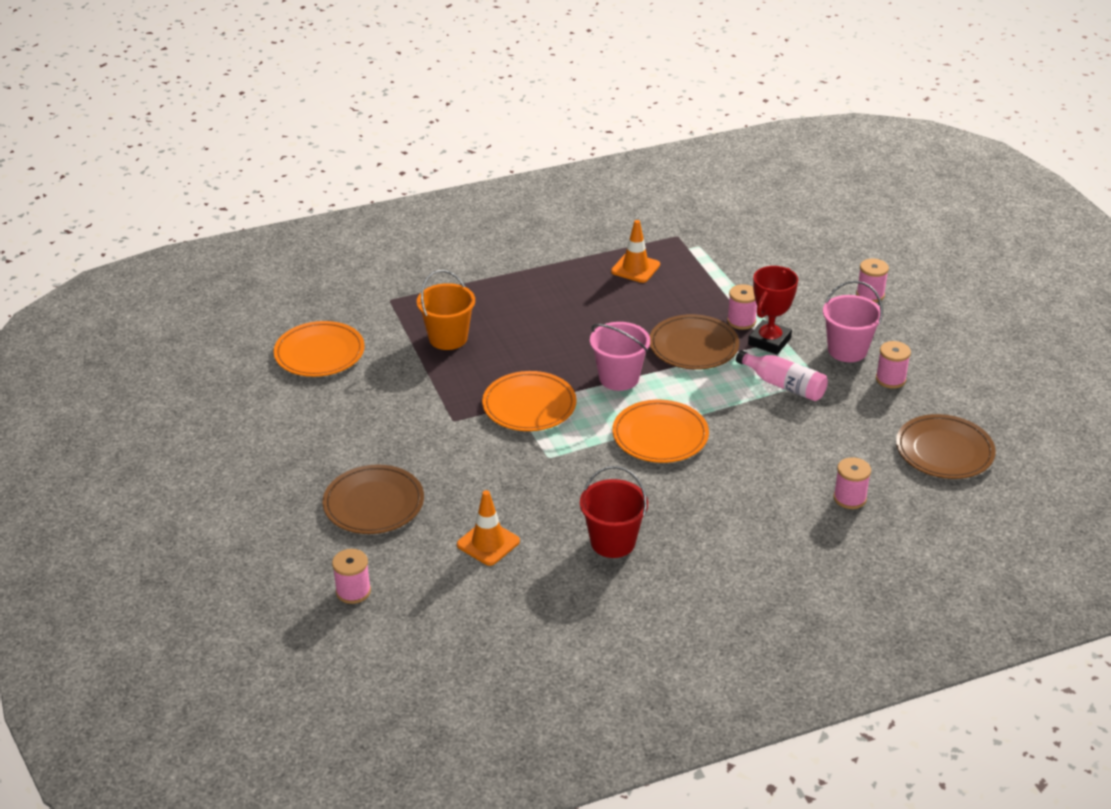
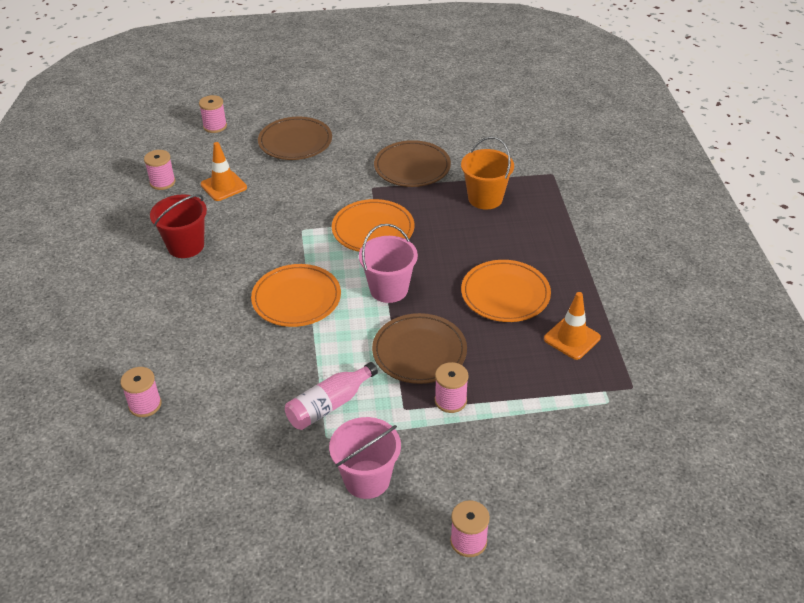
camera: 105 degrees right, 5 degrees up
orange plate [274,321,365,377] -> orange plate moved to [461,260,551,322]
red trophy [748,266,798,355] -> none
pink spool [876,341,911,388] -> pink spool moved to [144,150,176,190]
brown plate [896,414,996,479] -> brown plate moved to [374,140,451,187]

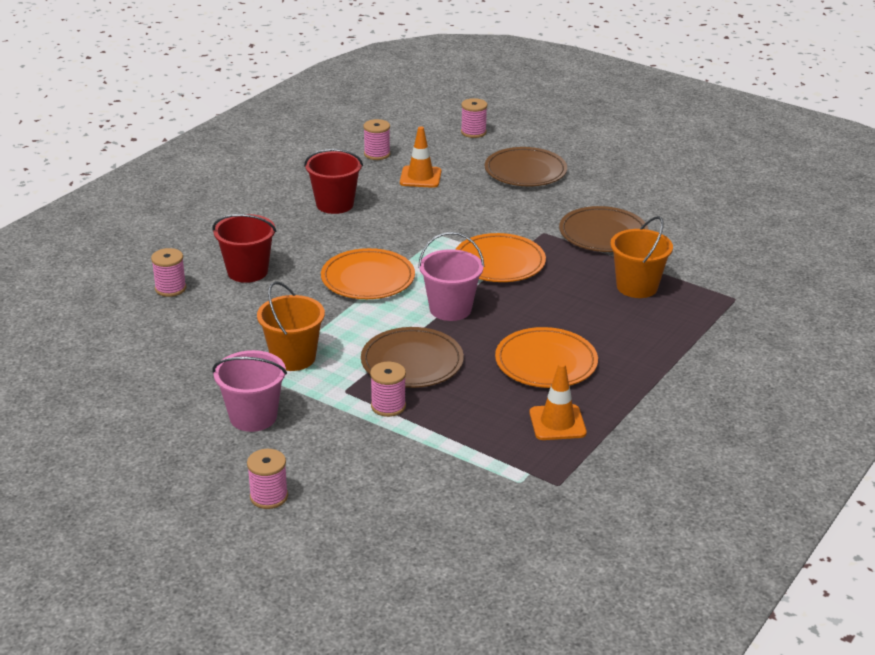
camera: 40 degrees right, 10 degrees down
pink bottle [285,362,378,430] -> orange bucket [257,281,325,371]
none -> red bucket [213,214,276,283]

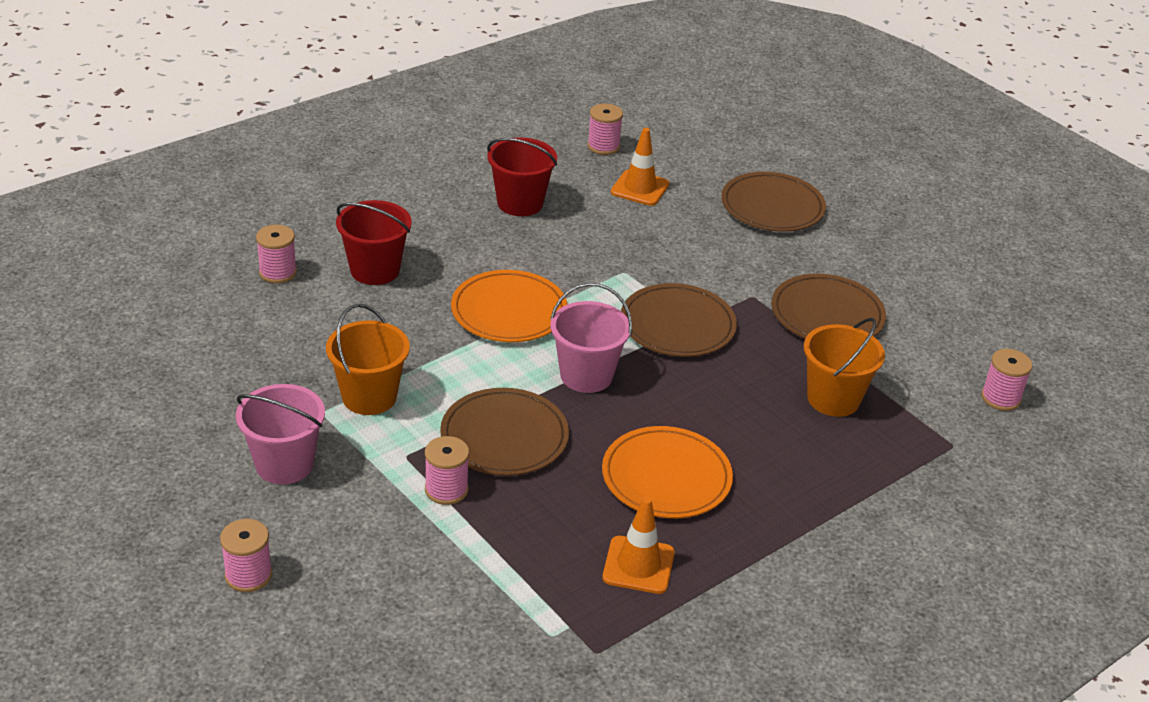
camera: 15 degrees right, 5 degrees up
orange plate [455,233,546,282] -> brown plate [621,283,737,357]
pink spool [461,98,487,138] -> pink spool moved to [981,349,1032,411]

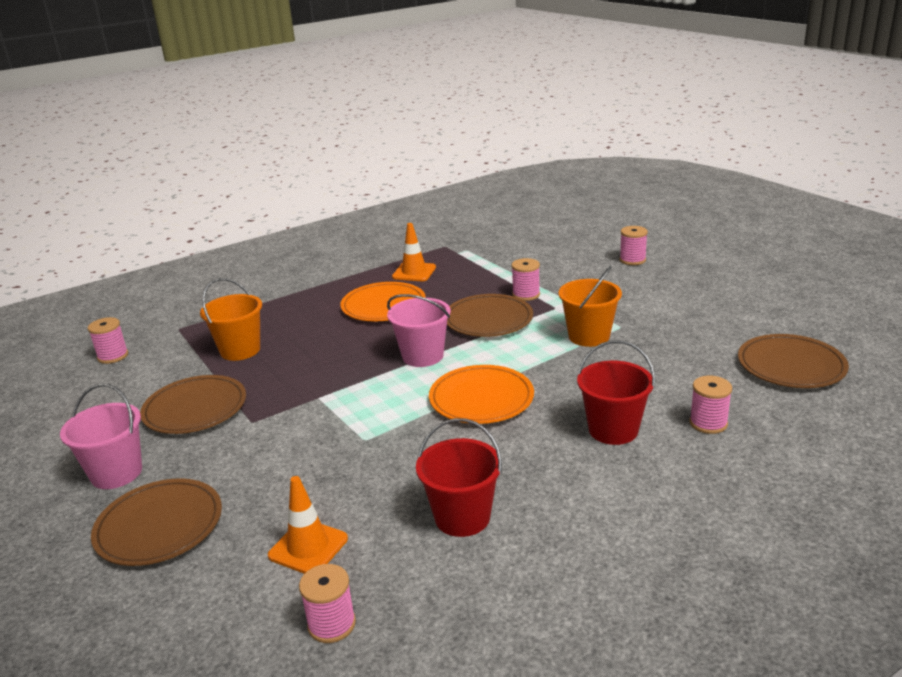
camera: 170 degrees left, 10 degrees down
pink bucket [236,384,325,484] -> pink bucket moved to [60,384,142,489]
brown plate [621,283,737,357] -> brown plate moved to [738,334,849,388]

